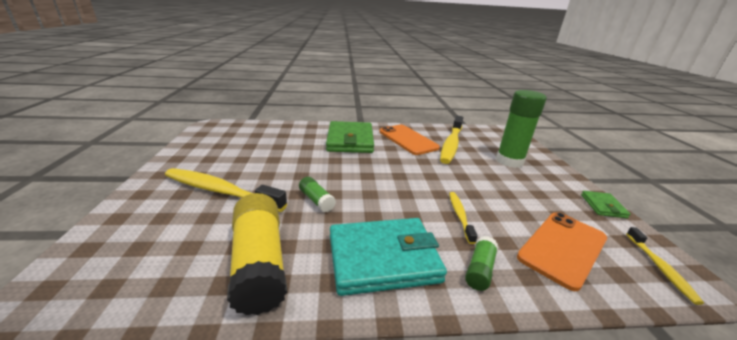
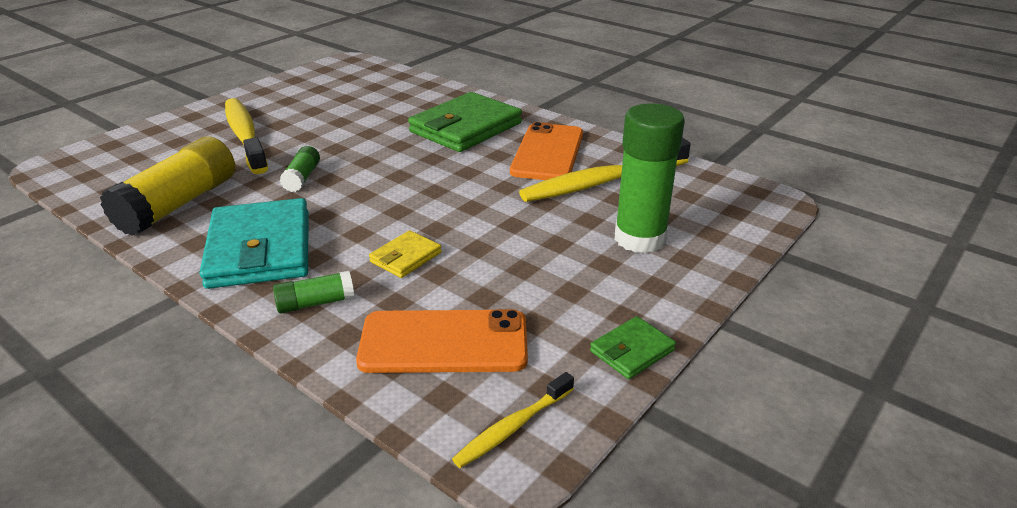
camera: 45 degrees right, 5 degrees up
turquoise wallet [330,218,447,296] -> turquoise wallet turned 45 degrees clockwise [199,198,308,289]
yellow toothbrush [449,192,478,244] -> yellow wallet [369,230,442,278]

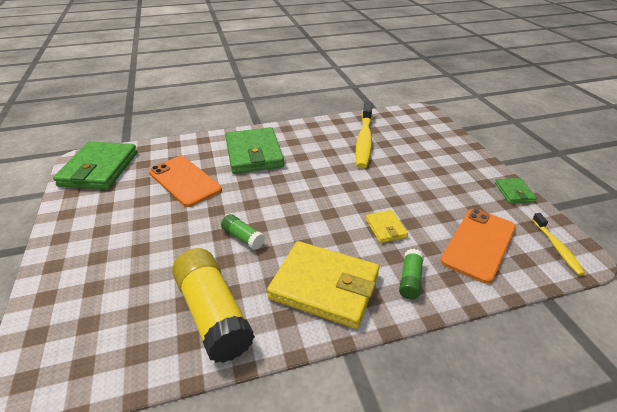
camera: 55 degrees left, 5 degrees up
turquoise wallet [199,198,308,289] -> yellow wallet [267,241,379,329]
yellow toothbrush [225,98,268,174] -> none
orange phone [510,122,583,180] -> orange phone moved to [149,156,222,207]
green glue stick [614,103,685,254] -> none
none -> green wallet [53,142,137,190]

